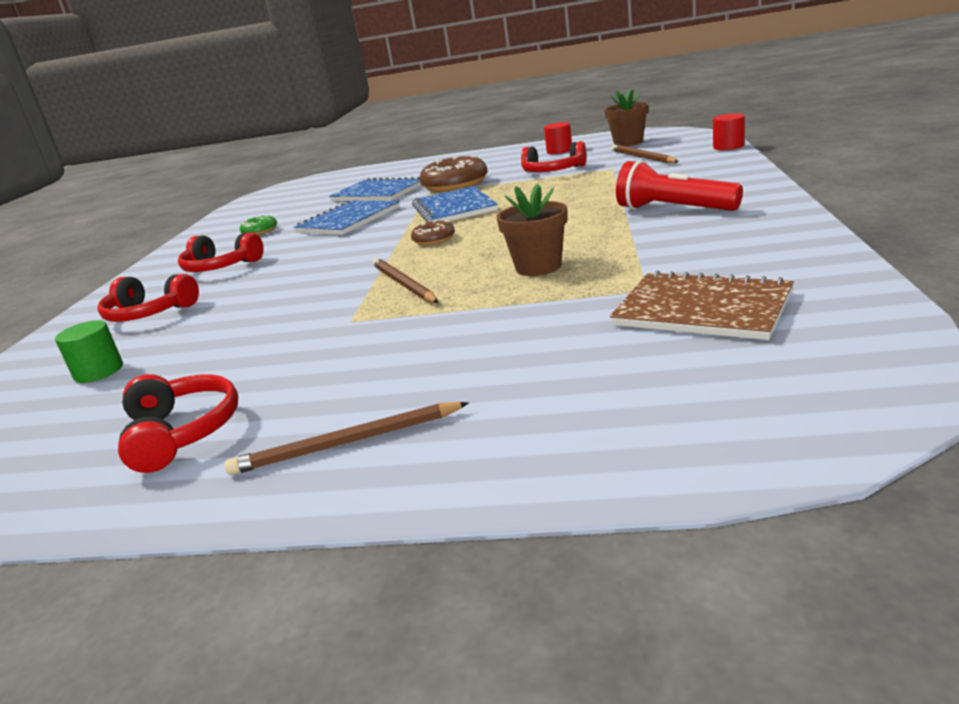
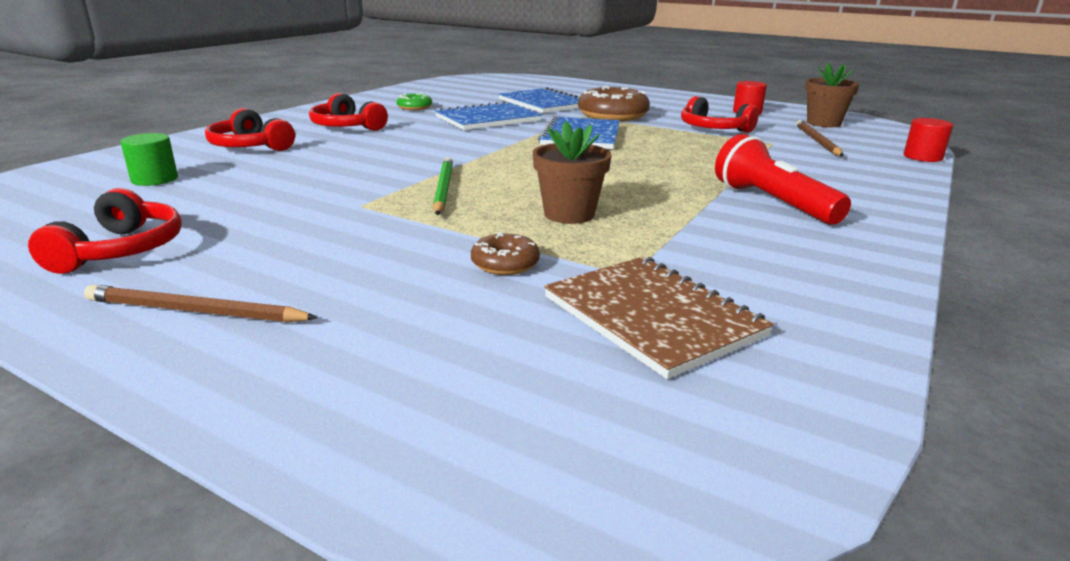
camera: 20 degrees right, 0 degrees up
brown pencil [373,258,439,303] -> green pencil [433,157,453,215]
brown donut [411,221,455,245] -> brown donut moved to [471,232,540,275]

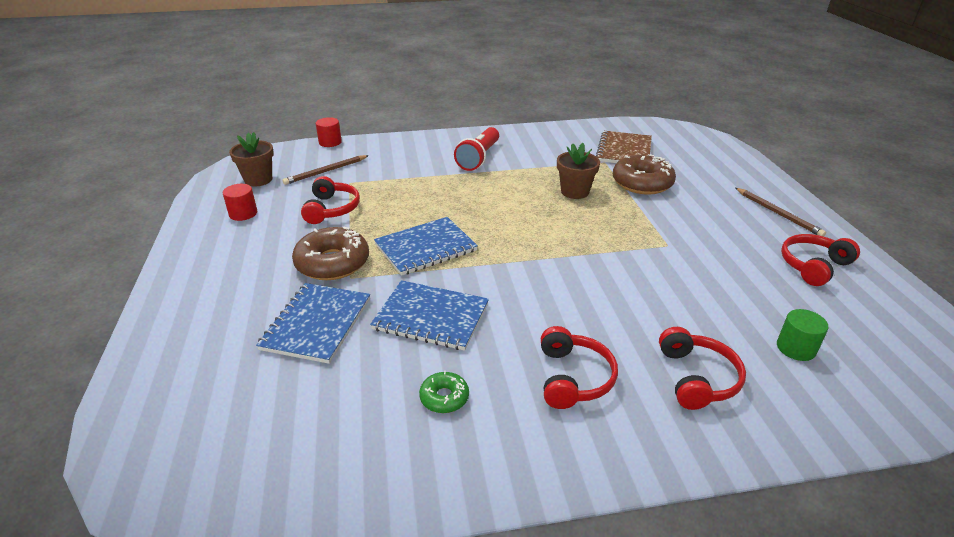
camera: 130 degrees left, 10 degrees up
green pencil [433,157,453,215] -> none
brown donut [471,232,540,275] -> brown donut [613,154,676,195], size x1.96

